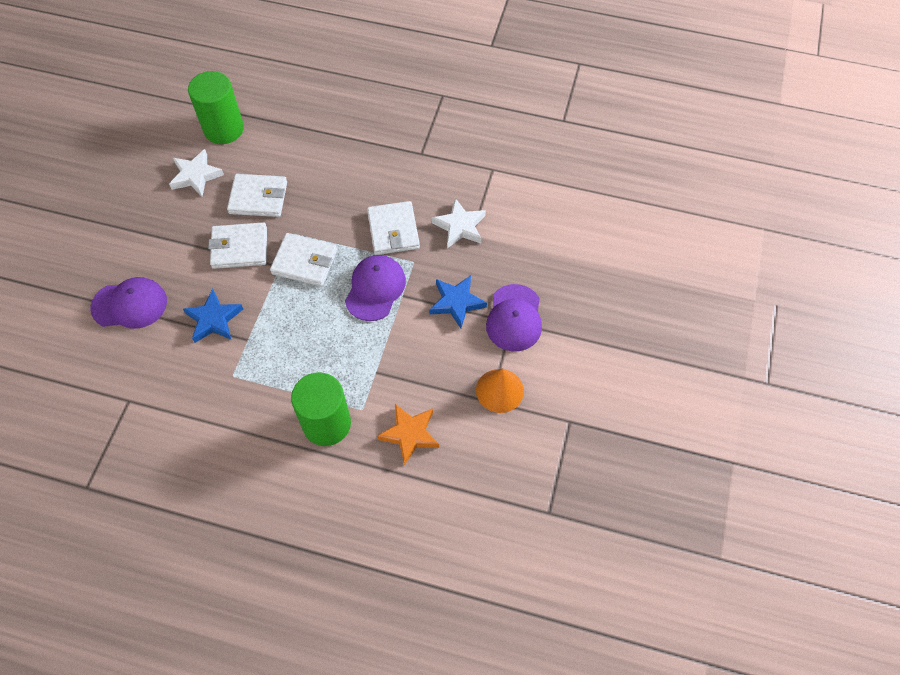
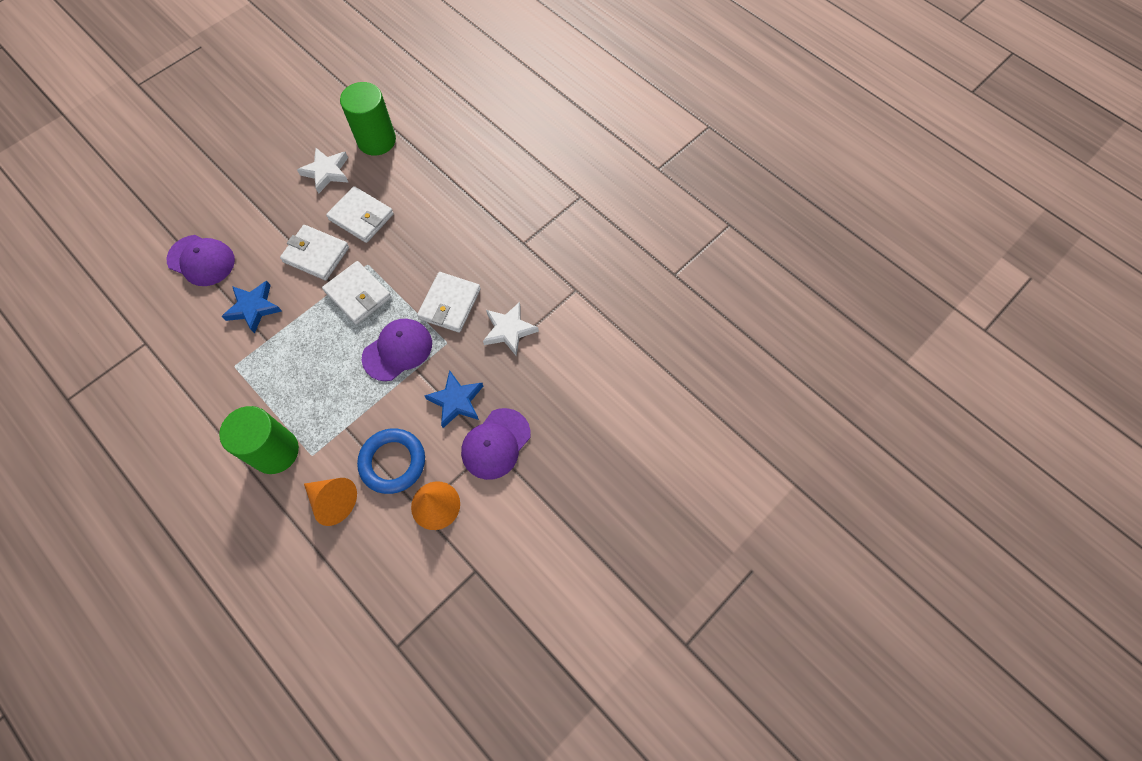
camera: 30 degrees right, 5 degrees up
orange star [377,404,439,465] -> orange cone [304,478,357,526]
none -> blue ring [357,428,425,494]

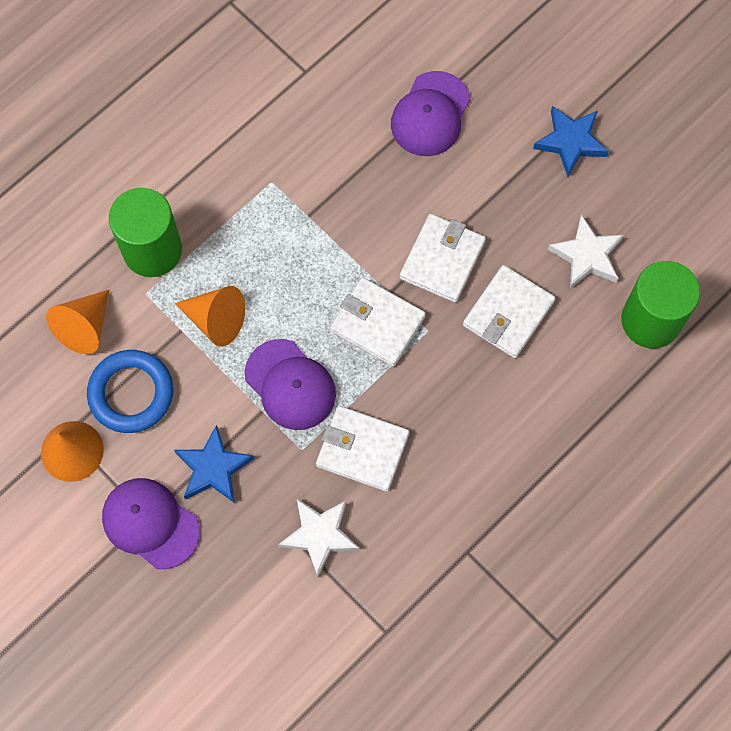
camera: 90 degrees right, 5 degrees up
blue star [222,281,282,334] -> blue star moved to [533,106,609,177]
white wallet [322,261,391,324] -> white wallet turned 75 degrees clockwise [330,277,426,367]
none -> orange cone [175,286,245,346]

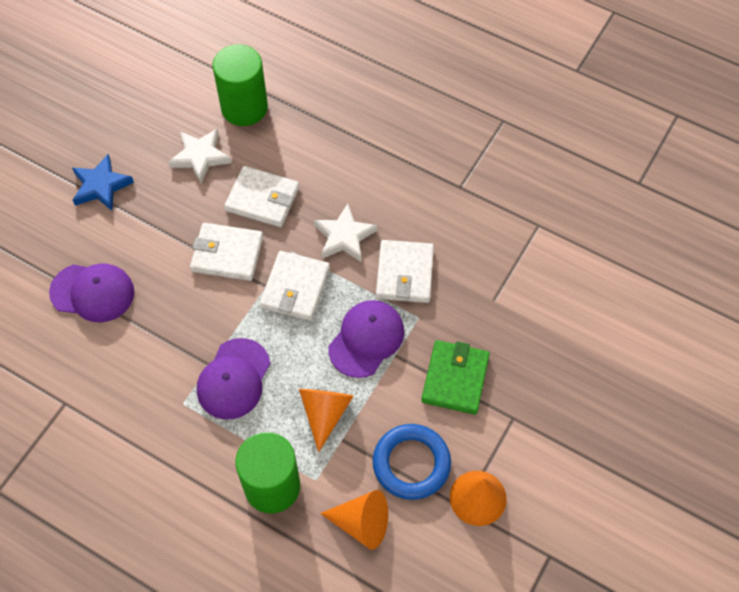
camera: 105 degrees left, 10 degrees down
purple cap [102,478,200,569] -> purple cap moved to [197,338,270,419]
blue star [174,425,254,503] -> green wallet [421,340,490,415]
white star [278,499,360,577] -> white star moved to [314,203,377,262]

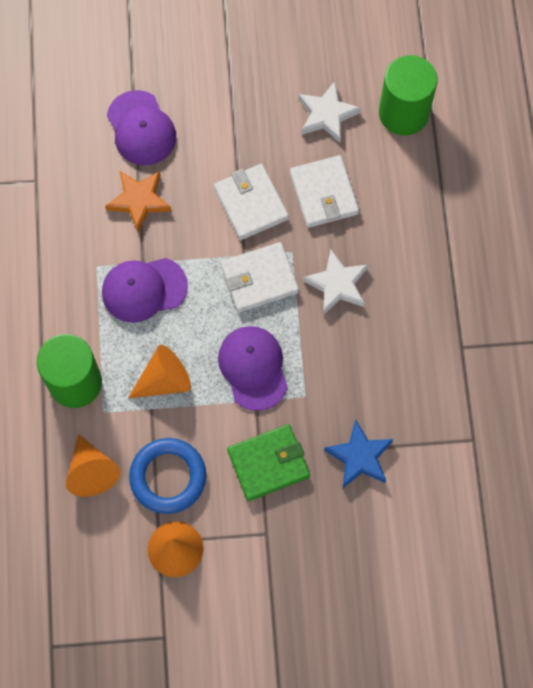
camera: 55 degrees right, 10 degrees up
blue star [72,154,134,211] -> blue star moved to [324,419,393,488]
purple cap [328,300,404,378] -> purple cap turned 105 degrees counterclockwise [218,326,288,411]
white wallet [376,240,434,303] -> none
none -> orange star [105,171,172,232]

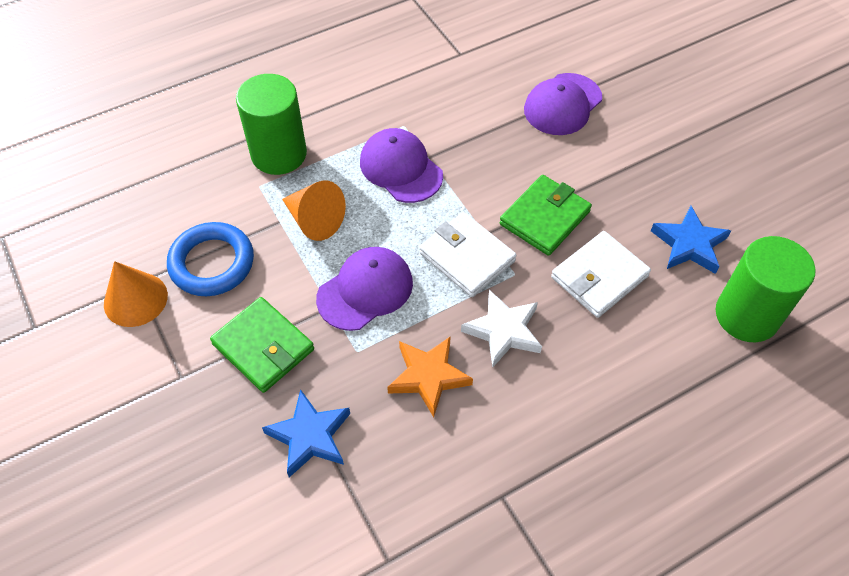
camera: 65 degrees right, 15 degrees down
orange cone [66,434,120,497] -> none
orange star [105,171,172,232] -> orange star moved to [387,336,473,417]
white wallet [214,164,289,240] -> green wallet [499,175,592,256]
white star [298,81,361,143] -> blue star [651,206,731,274]

